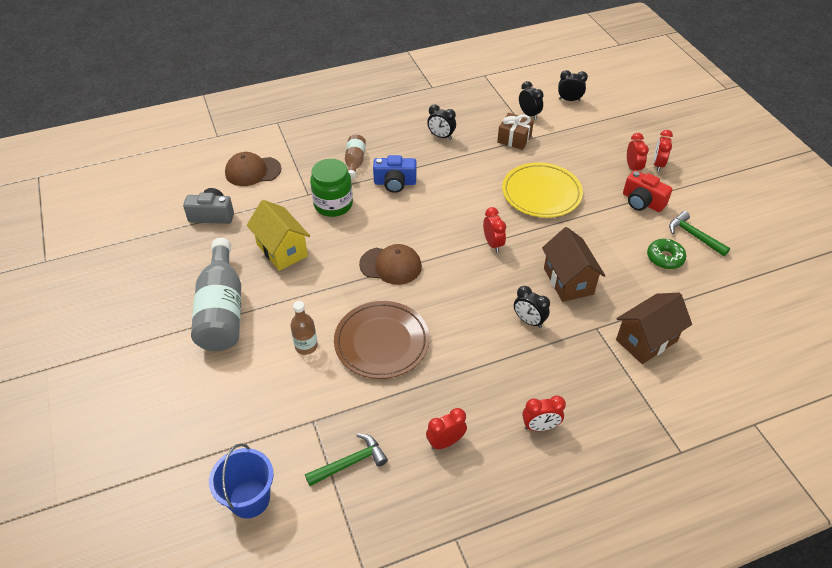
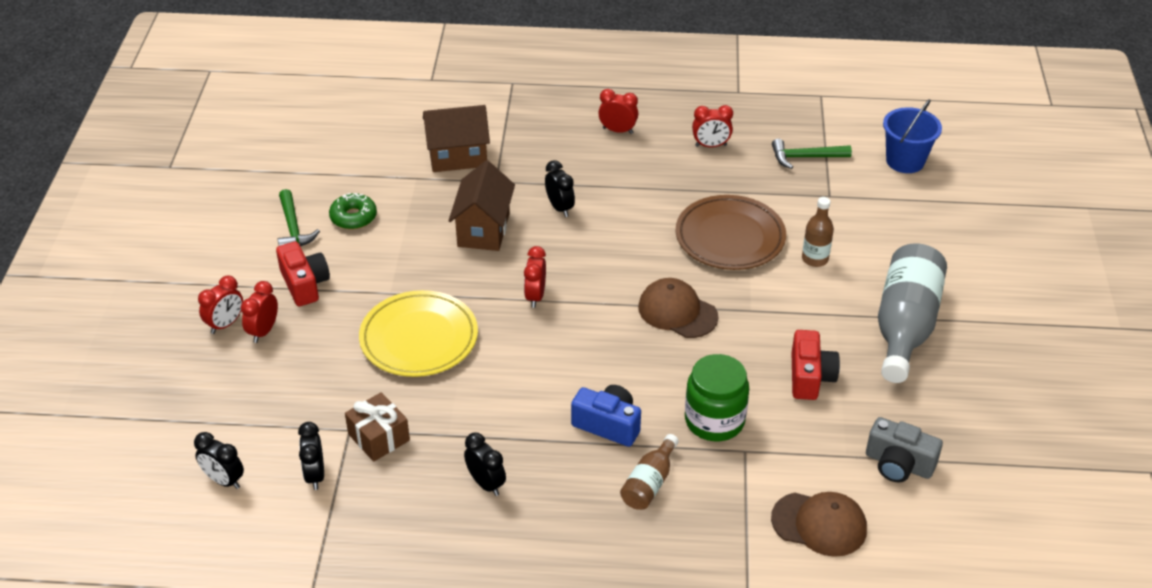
camera: 155 degrees left, 5 degrees down
yellow house [247,200,310,271] -> red camera [792,330,840,400]

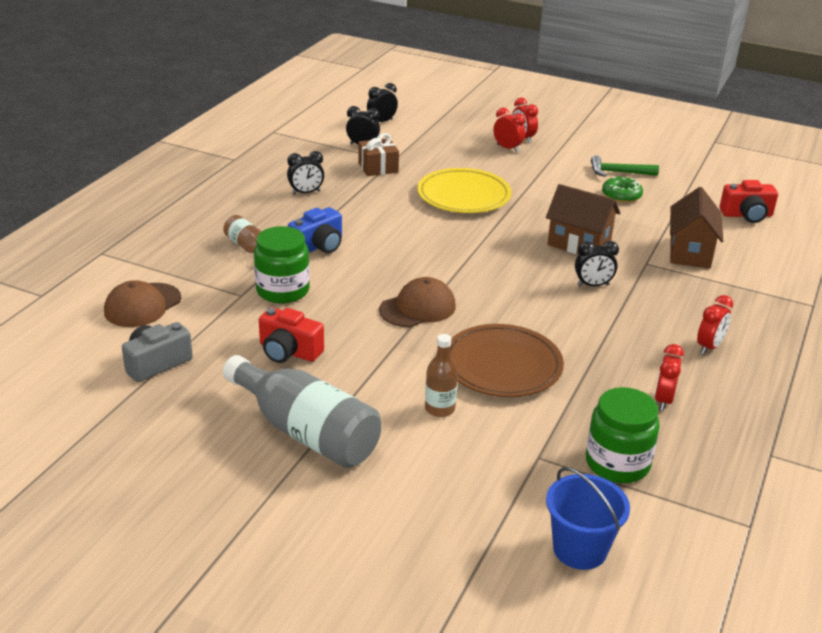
camera: 110 degrees right, 10 degrees down
red camera [276,241,330,306] -> red camera moved to [720,180,778,223]
red clock [524,246,546,308] -> none
green hammer [772,139,852,169] -> green jar [586,387,660,483]

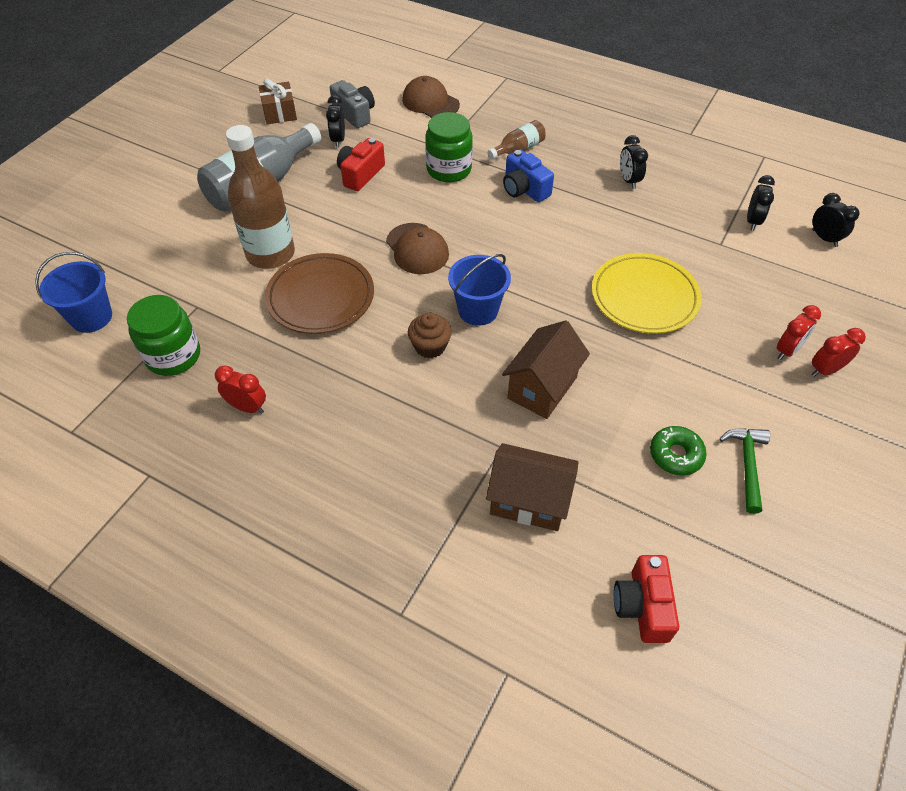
camera: 95 degrees right, 20 degrees up
brown gift [358,133,399,176] -> brown gift moved to [259,79,297,124]
brown bottle [425,334,458,417] -> brown bottle [226,125,295,269], size x1.99
black clock [575,241,619,286] -> black clock moved to [326,95,345,148]
red clock [697,295,733,354] -> none
none -> brown cupcake [408,313,452,358]
none -> blue bucket [448,254,511,326]

